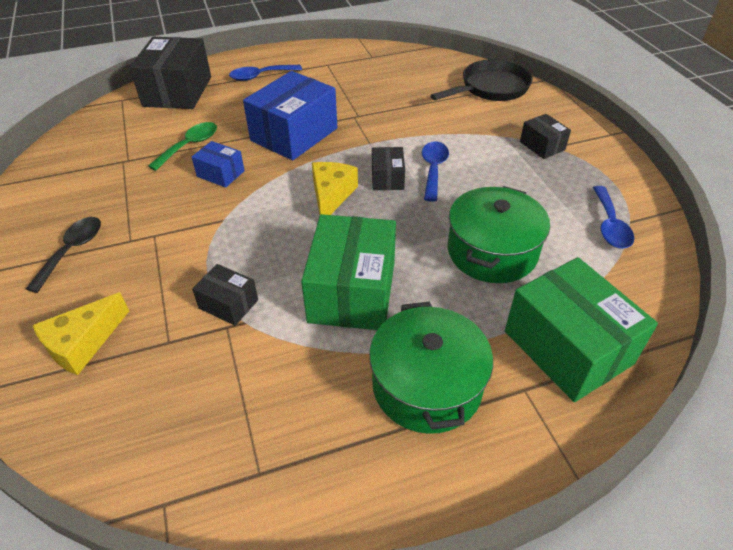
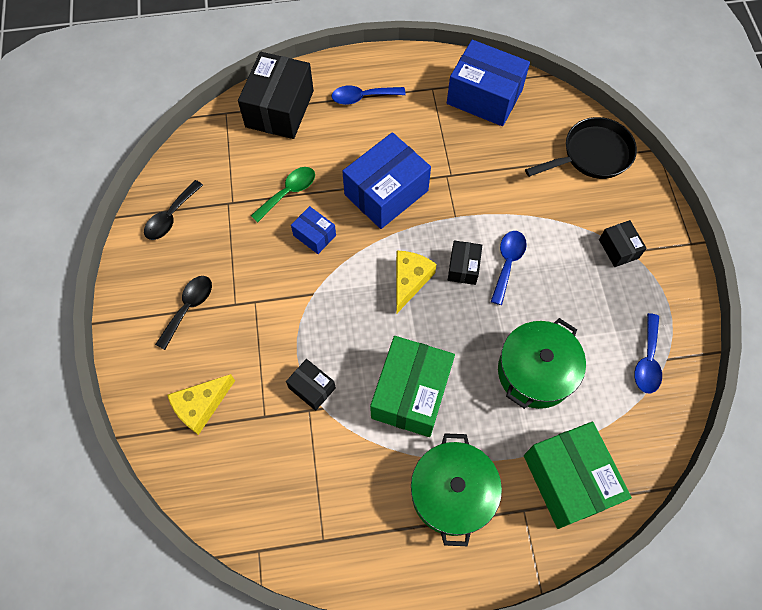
camera: 10 degrees right, 20 degrees up
none -> black spoon [144,180,203,240]
none -> blue box [447,40,530,126]

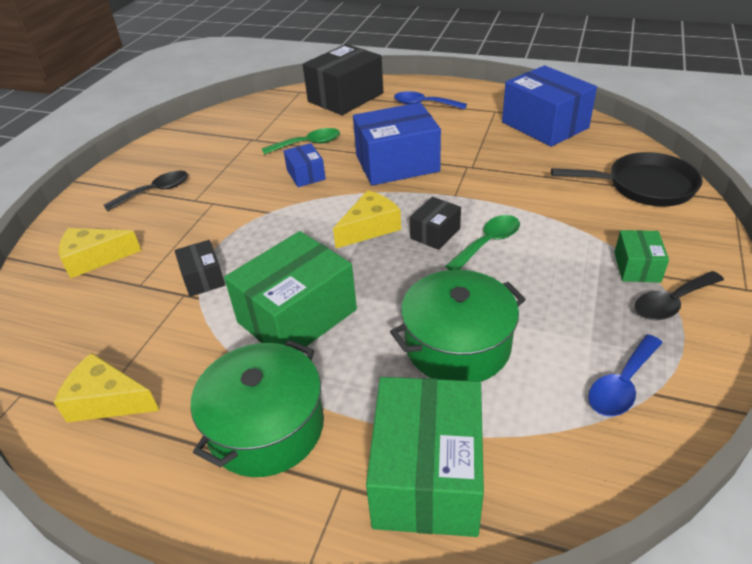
camera: 30 degrees right, 25 degrees down
black spoon [144,180,203,240] -> black spoon moved to [635,271,724,320]
blue spoon [491,231,527,305] -> green spoon [445,215,520,270]
black box [599,220,647,267] -> green box [614,230,669,283]
none -> yellow cheese [53,353,160,422]

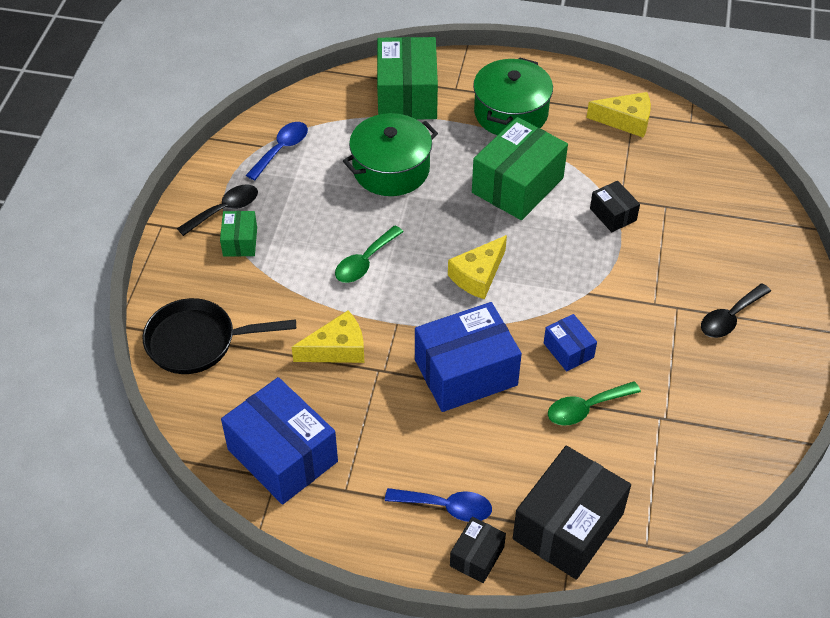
camera: 170 degrees right, 10 degrees up
yellow cheese [59,228,142,278] -> yellow cheese moved to [292,310,364,363]
black box [410,197,461,250] -> black box moved to [450,517,506,583]

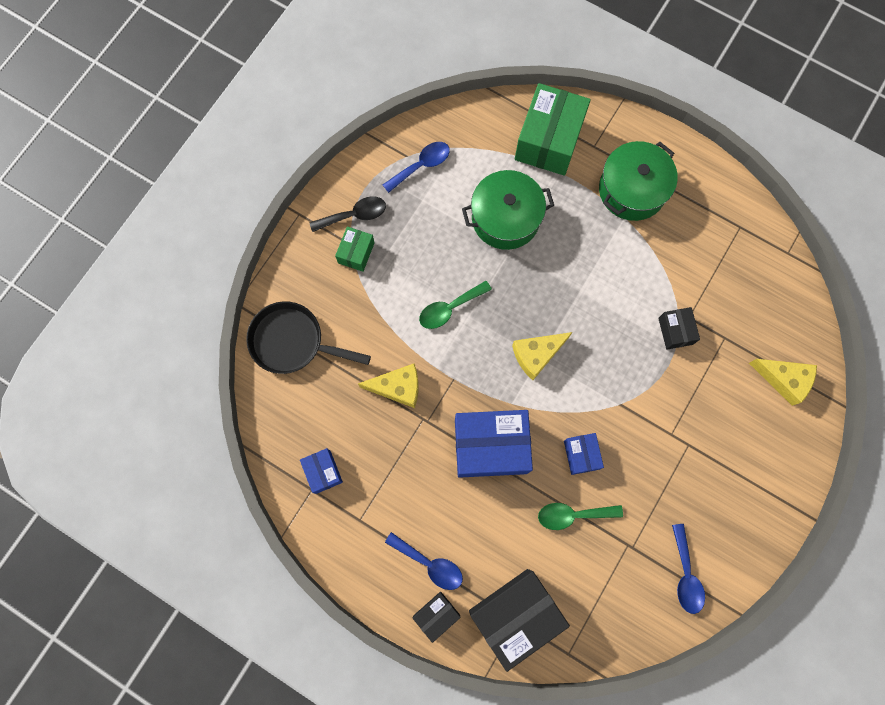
camera: 20 degrees right, 25 degrees up
blue box [221,377,338,505] -> blue box [300,448,343,494], size x0.50
green box [472,117,568,220] -> none
yellow cheese [587,92,651,138] -> yellow cheese moved to [749,359,817,406]
black spoon [701,283,771,338] -> none
none -> blue spoon [672,524,705,614]

